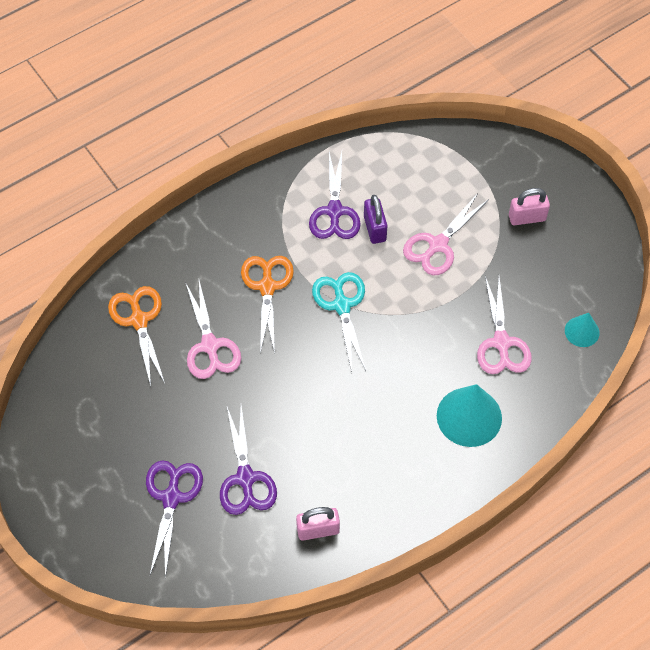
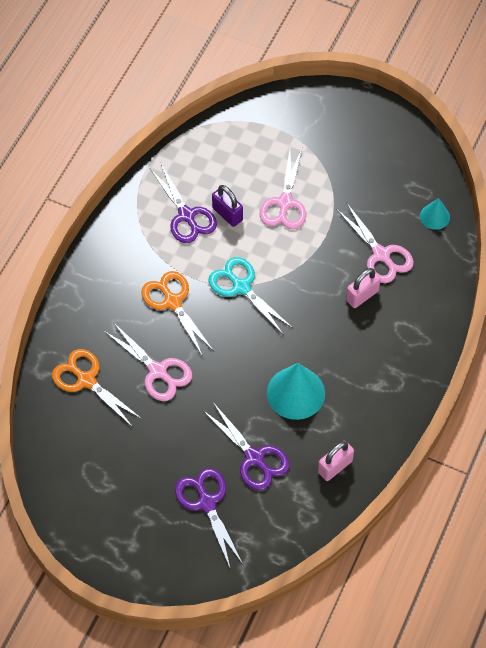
camera: 30 degrees left, 0 degrees up
turquoise cone [437,384,502,447] -> turquoise cone moved to [267,363,325,420]
pink padlock [509,188,550,225] -> pink padlock moved to [346,268,381,308]

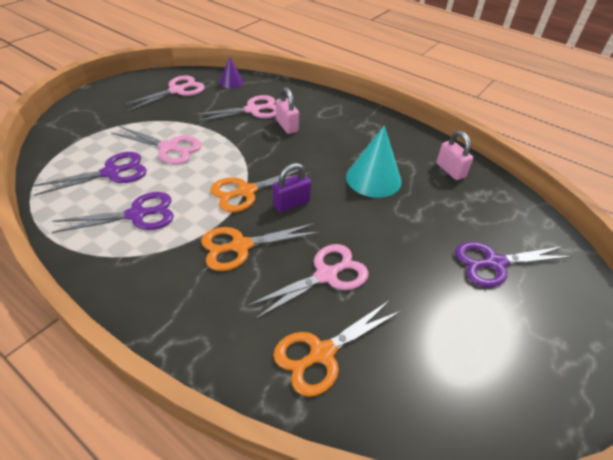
camera: 80 degrees left, 15 degrees down
purple scissors [204,402,290,490] -> purple scissors moved to [32,152,147,196]
turquoise scissors [208,257,294,335] -> orange scissors [210,167,313,212]
purple padlock [212,185,243,227] -> purple padlock moved to [273,163,311,212]
turquoise cone [420,198,450,230] -> purple cone [220,56,244,88]
none -> pink scissors [122,75,205,111]

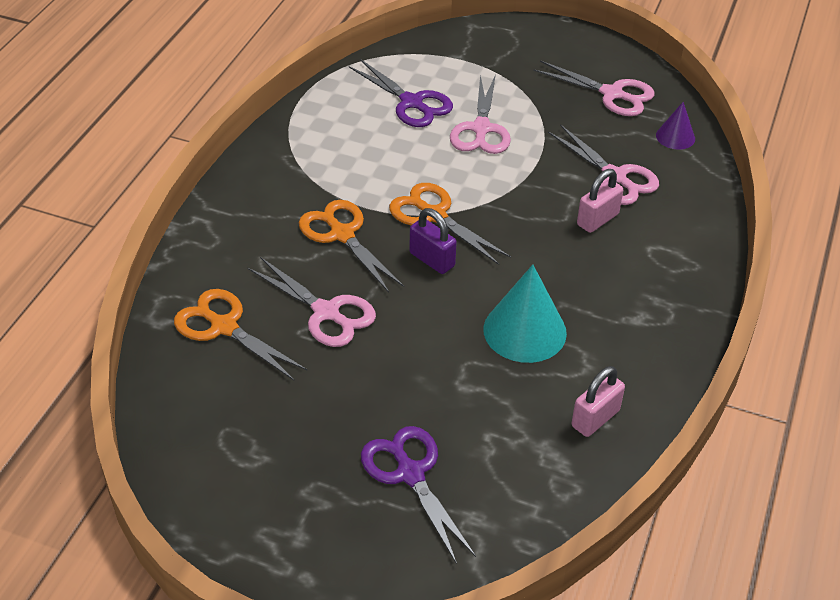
camera: 75 degrees right, 0 degrees up
purple scissors [52,192,174,233] -> none

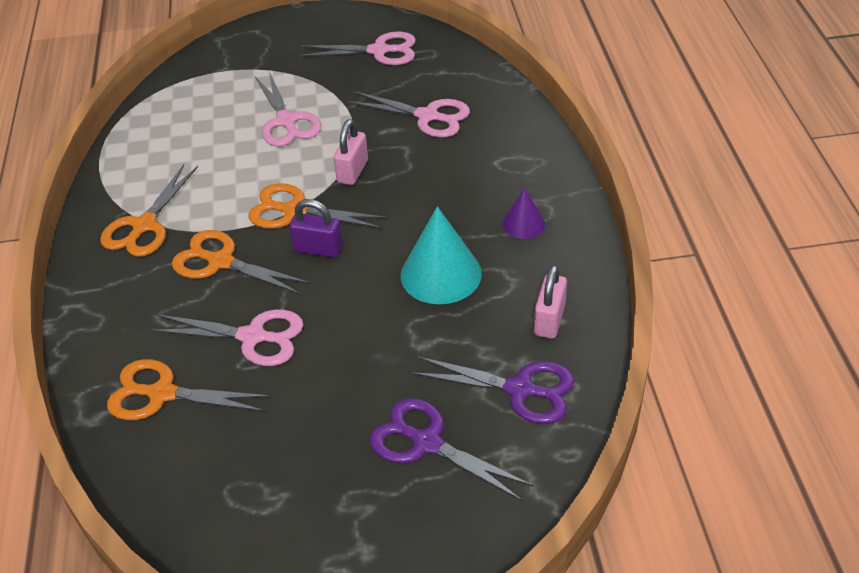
camera: 25 degrees left, 0 degrees up
purple scissors [349,59,453,127] -> purple scissors moved to [411,356,575,424]
pink padlock [577,169,623,233] -> pink padlock moved to [333,119,368,185]
purple cone [656,102,695,150] -> purple cone moved to [502,187,545,239]
none -> orange scissors [100,164,198,257]

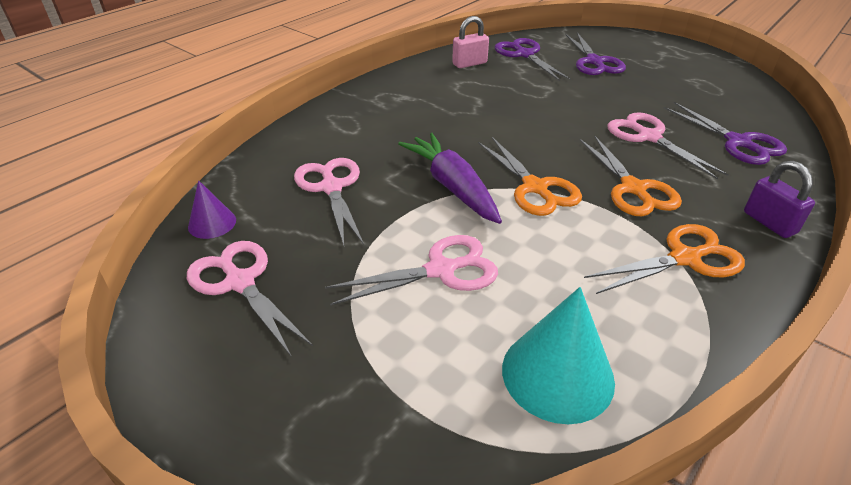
camera: 135 degrees left, 5 degrees down
orange scissors [107,359,271,420] -> purple scissors [664,102,787,165]
pink scissors [255,72,322,147] -> pink scissors turned 45 degrees clockwise [325,235,498,305]
purple padlock [289,199,343,258] -> purple padlock moved to [744,161,815,238]
pink padlock [333,119,368,185] -> purple carrot [398,133,502,224]
turquoise cone [401,206,482,304] -> turquoise cone moved to [502,287,615,424]
purple cone [502,187,545,239] -> purple cone moved to [188,180,236,239]

